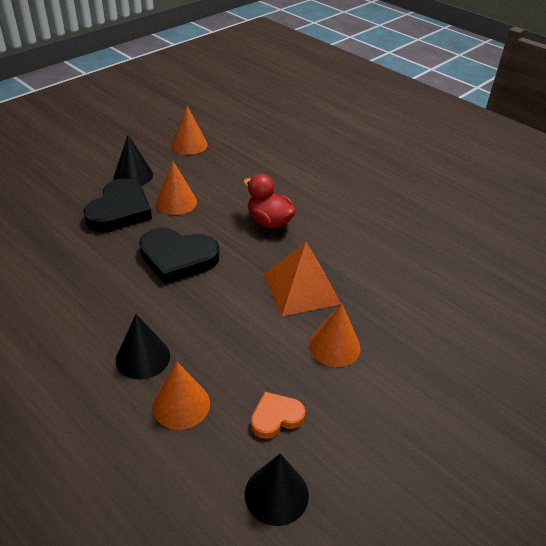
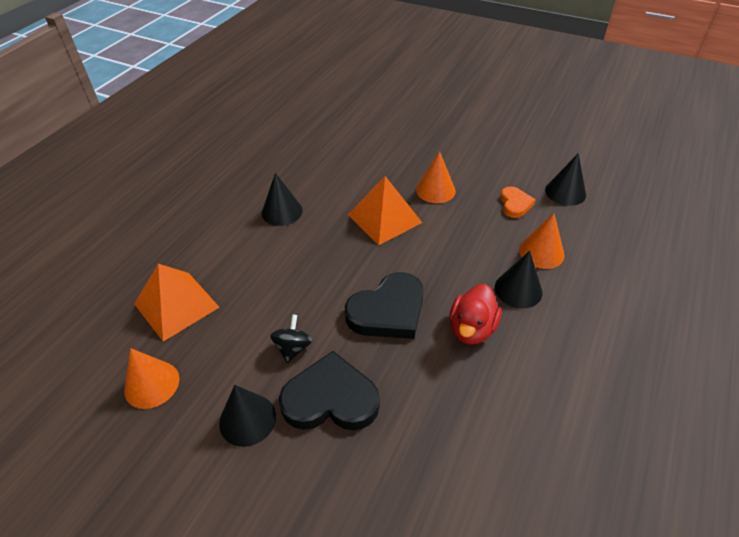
camera: 105 degrees left, 5 degrees up
black heart [139,228,220,284] -> black heart turned 60 degrees clockwise [345,272,424,339]
orange cone [156,161,197,215] -> black spinning top [270,314,313,363]
red duck [243,174,296,228] -> red duck moved to [450,284,502,345]
orange heart [251,392,305,439] -> orange heart turned 135 degrees counterclockwise [500,187,536,218]
none -> orange pyramid [134,264,219,342]
none -> black cone [262,173,303,226]

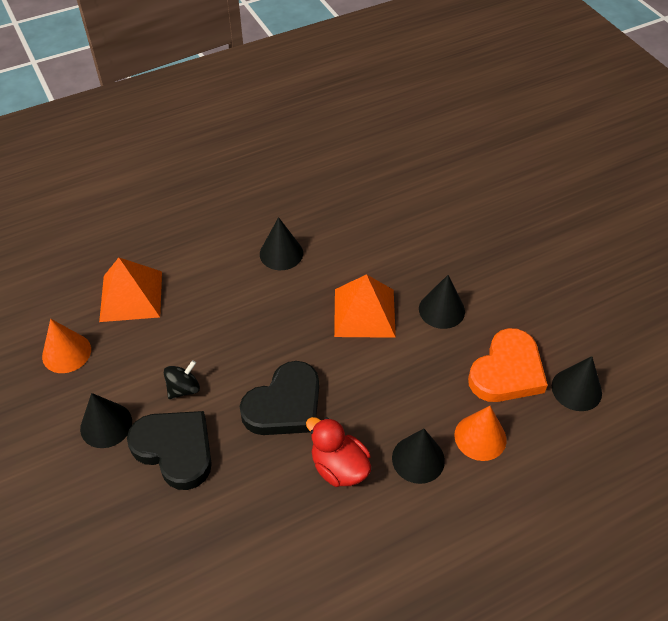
camera: 35 degrees right, 5 degrees up
black heart [345,272,424,339] -> black heart turned 45 degrees counterclockwise [240,361,319,435]
orange cone [416,151,456,203] -> black cone [419,275,465,329]
red duck [450,284,502,345] -> red duck turned 75 degrees clockwise [306,417,371,487]
orange heart [500,187,536,218] -> orange heart [468,328,548,402], size x1.82

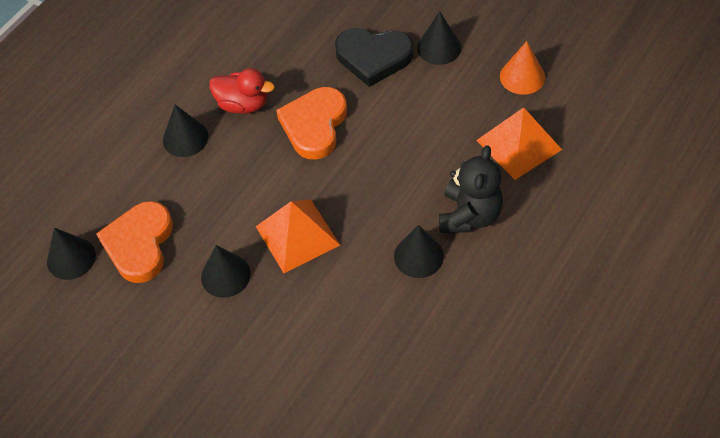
camera: 155 degrees right, 5 degrees up
black spinning top [164,360,200,399] -> none
black heart [240,361,319,435] -> orange heart [276,87,347,160]
orange cone [454,406,507,461] -> none
none -> black teddy bear [439,145,503,233]

